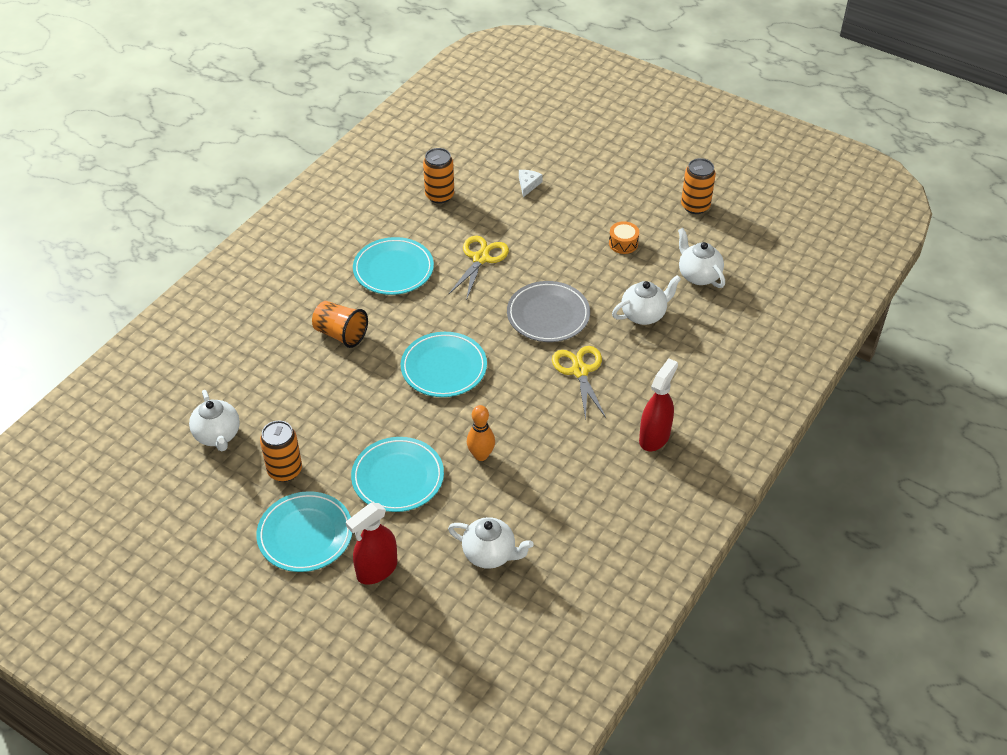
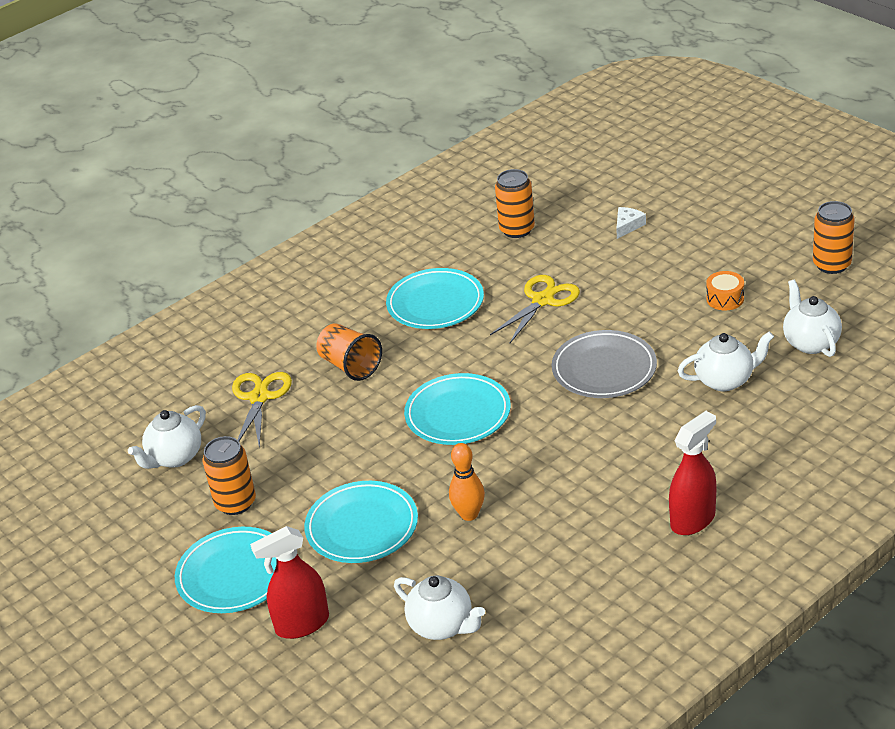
camera: 20 degrees right, 10 degrees down
white teapot [189,390,240,451] -> white teapot turned 45 degrees clockwise [128,405,206,469]
yellow scissors [552,346,606,420] -> yellow scissors moved to [232,372,292,449]

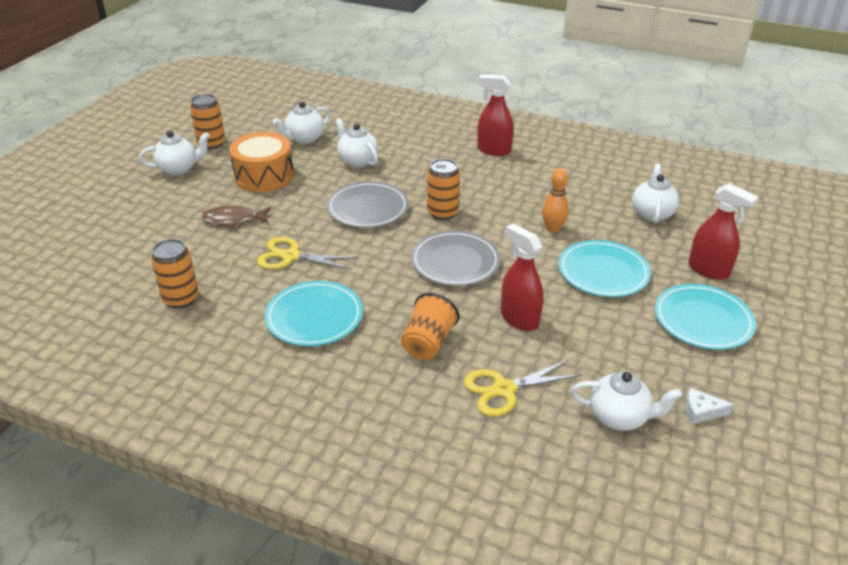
camera: 120 degrees left, 0 degrees up
orange can [202,436,256,515] -> orange can moved to [427,159,460,220]
turquoise plate [404,373,511,445] -> grey plate [411,231,500,286]
white cheese [616,207,646,239] -> white cheese moved to [685,388,734,425]
orange drum [706,271,744,310] -> orange drum [229,132,294,192], size x2.07
none -> white teapot [139,131,210,175]
none -> brown fish [201,206,271,229]
none -> red spray bottle [501,223,543,331]

